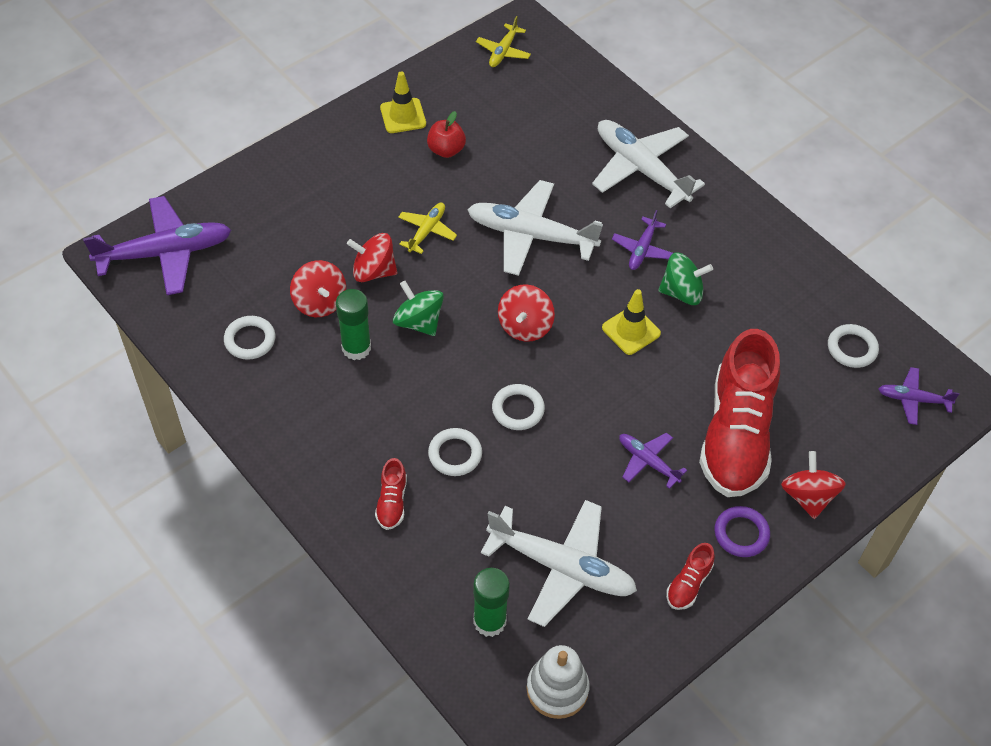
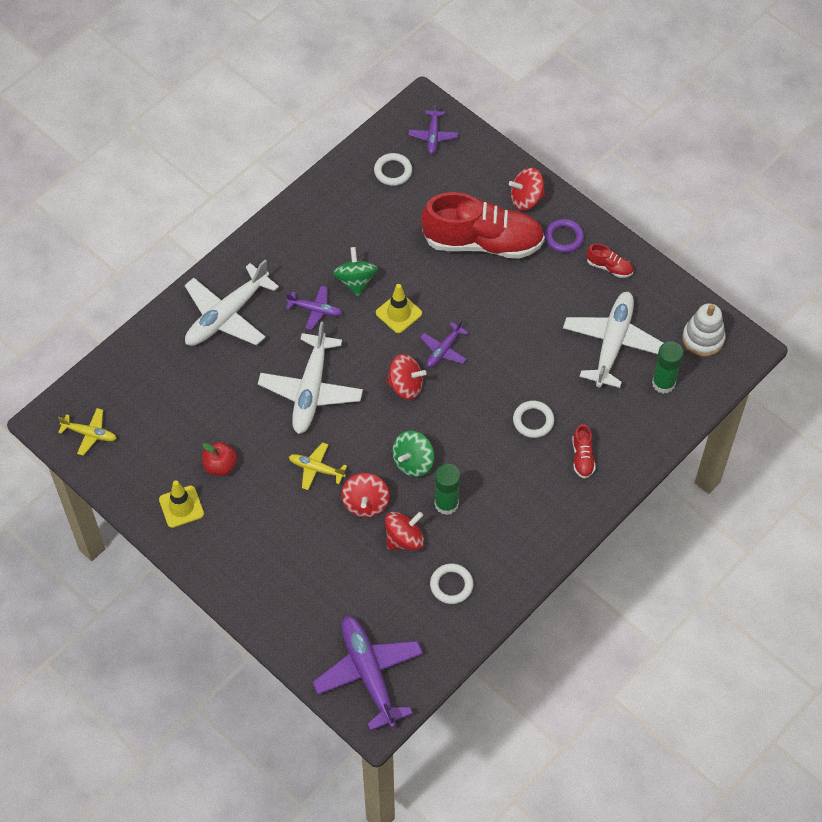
camera: 95 degrees left, 5 degrees up
red shoe [375,458,407,530] -> red shoe turned 90 degrees clockwise [572,424,596,479]
white ring [492,384,545,430] -> none
purple plane [619,433,687,489] -> purple plane moved to [420,320,469,368]

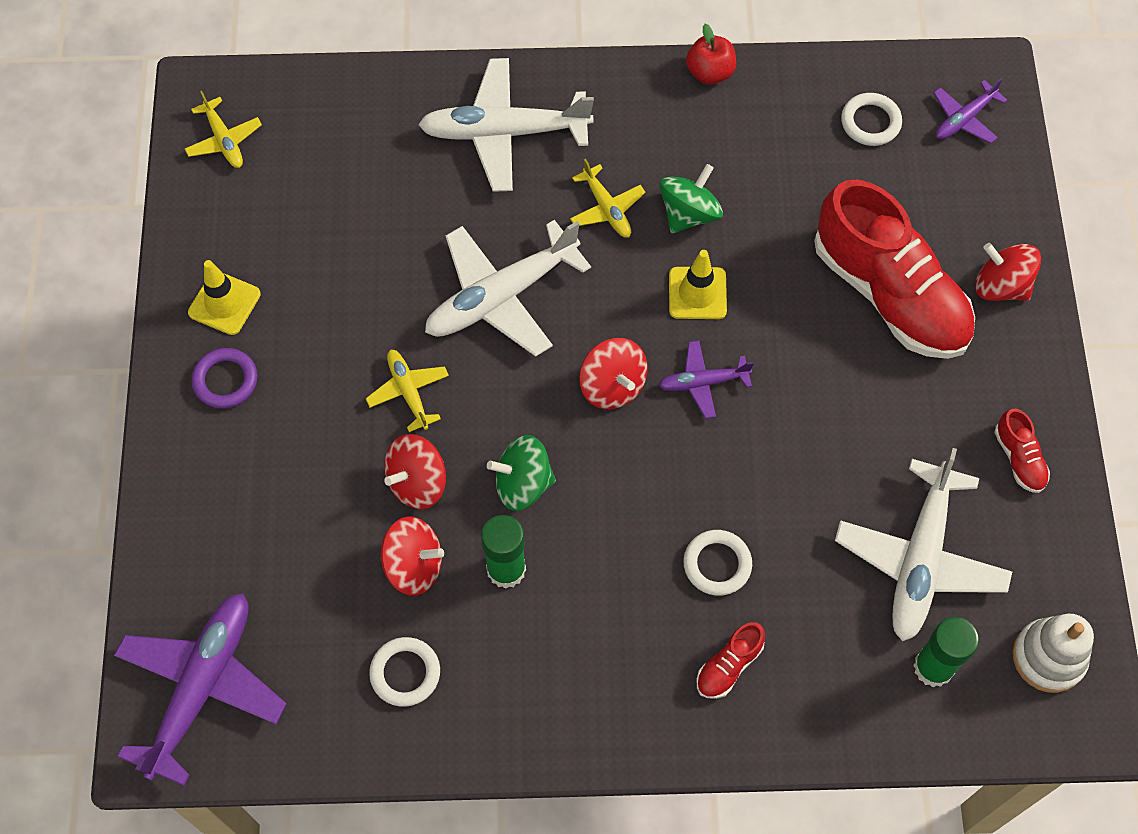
camera: 45 degrees right, 5 degrees up
red apple [202,442,237,476] -> red apple moved to [686,24,736,85]
purple plane [286,286,343,330] -> yellow plane [570,159,646,238]
purple ring [545,219,584,253] -> purple ring moved to [192,348,257,408]
white plane [563,291,664,388] -> white plane turned 135 degrees clockwise [835,448,1012,641]

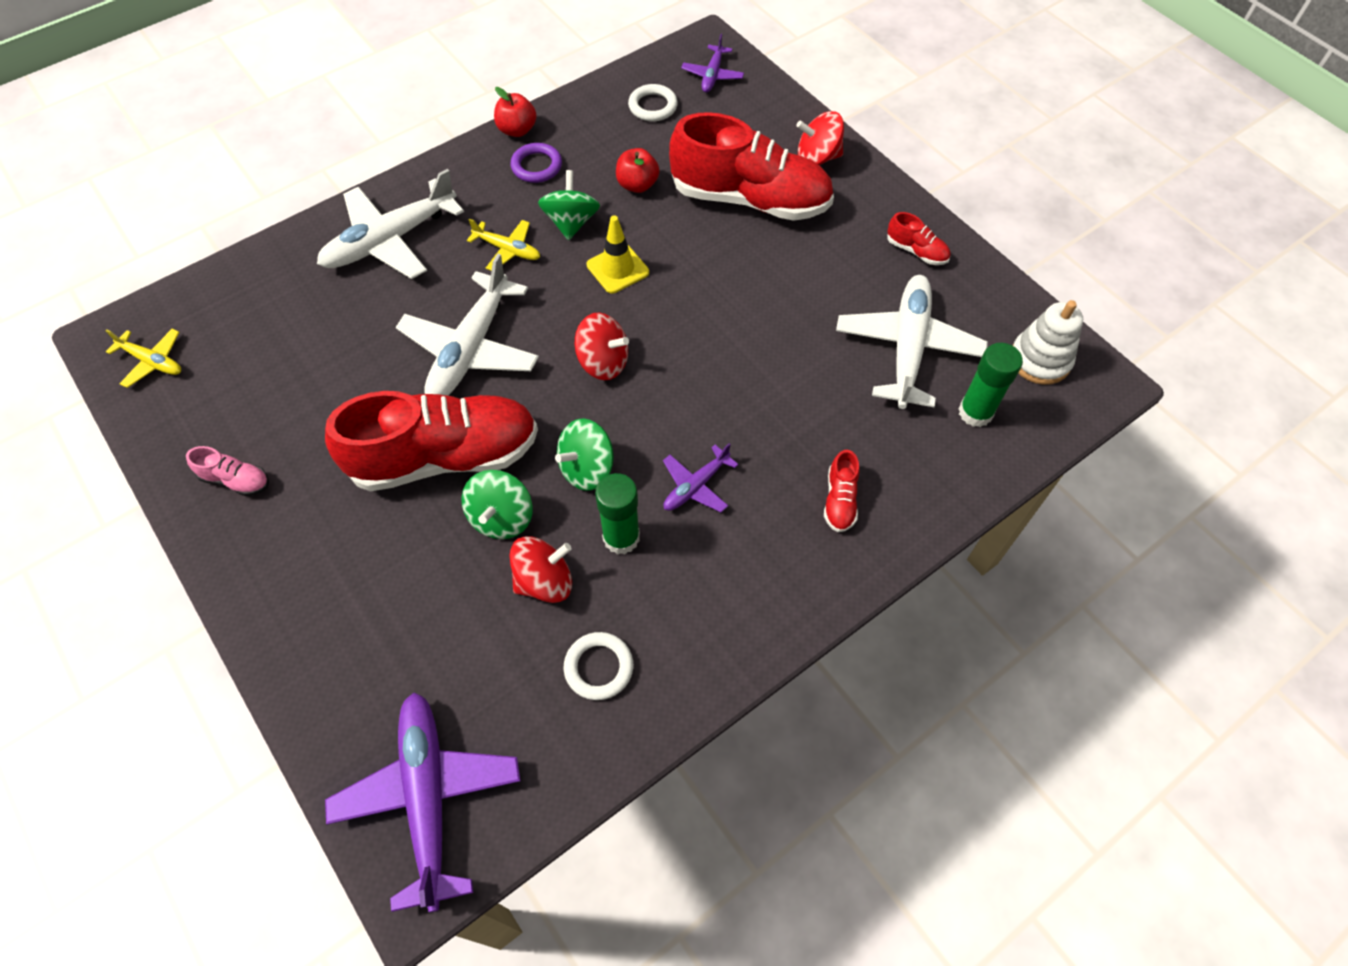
camera: 35 degrees left, 5 degrees down
yellow traffic cone [188,260,261,335] -> pink shoe [186,446,269,496]
purple ring [192,348,257,408] -> purple ring moved to [510,143,562,183]
yellow plane [366,350,449,432] -> red shoe [325,391,538,491]
red spinning top [384,434,446,509] -> green spinning top [461,470,533,539]
purple plane [658,340,754,419] -> purple plane moved to [663,443,739,512]
white ring [683,530,752,596] -> none
white plane [835,448,1012,641] -> white plane turned 150 degrees counterclockwise [836,275,988,409]
none -> red apple [616,148,659,193]

